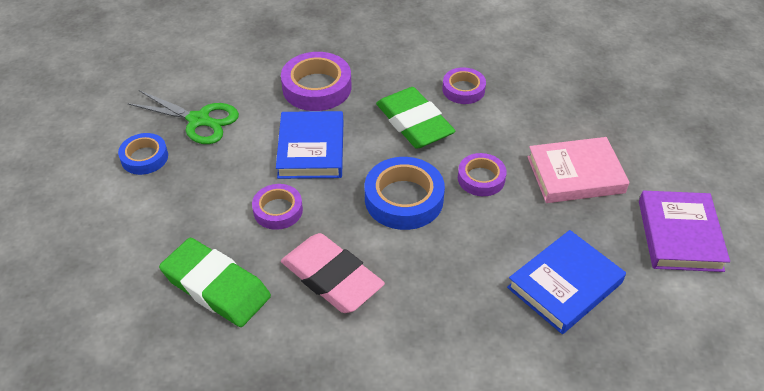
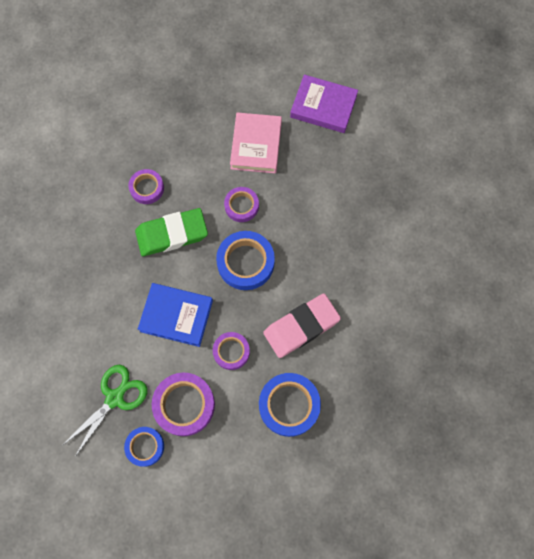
camera: 75 degrees left, 25 degrees up
green eraser [159,238,271,327] -> blue tape [259,373,321,437]
purple tape [281,52,352,111] -> purple tape moved to [152,373,215,436]
blue book [507,230,626,334] -> none

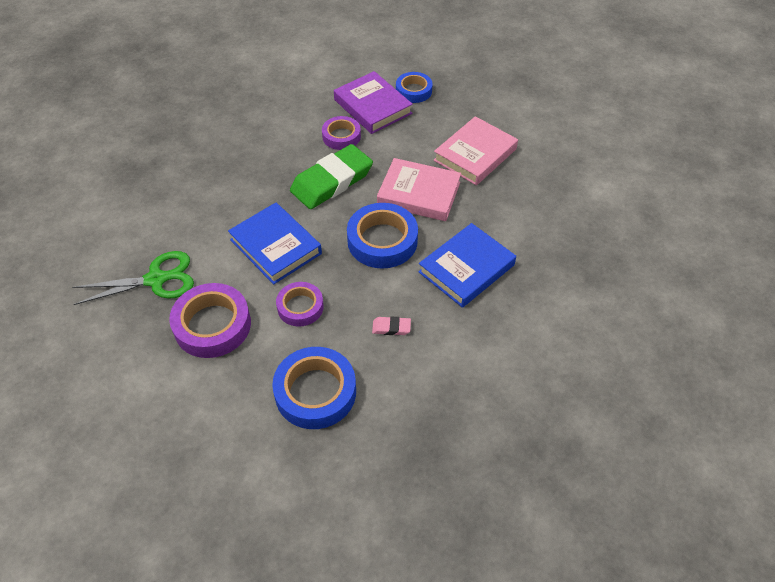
camera: 35 degrees right, 20 degrees down
blue tape [124,427,164,467] -> blue tape moved to [396,72,433,103]
green eraser [135,208,208,256] -> green eraser turned 60 degrees counterclockwise [290,144,373,209]
purple tape [224,187,259,222] -> pink book [377,158,461,221]
pink eraser [263,293,341,358] -> pink eraser [372,317,411,335], size x0.40
purple book [290,74,358,133] -> purple book moved to [334,71,413,134]
none -> blue book [418,223,516,308]

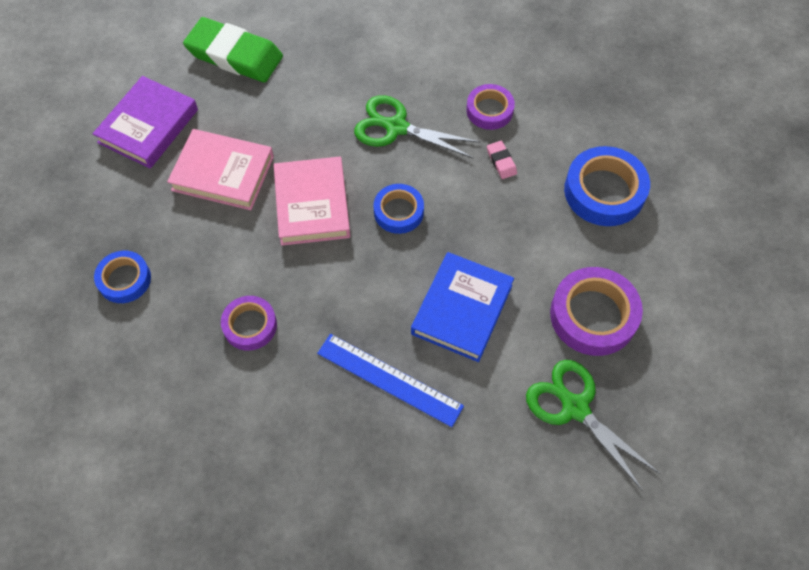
camera: 115 degrees left, 10 degrees up
purple tape [276,282,324,327] -> purple tape moved to [466,84,515,130]
green eraser [290,144,373,209] -> green eraser moved to [183,17,283,83]
purple book [334,71,413,134] -> purple book moved to [92,76,198,169]
blue tape [347,203,418,269] -> blue tape [373,184,424,234], size x0.62
blue book [418,223,516,308] -> green scissors [354,95,480,159]
none -> blue ruler [317,334,464,427]

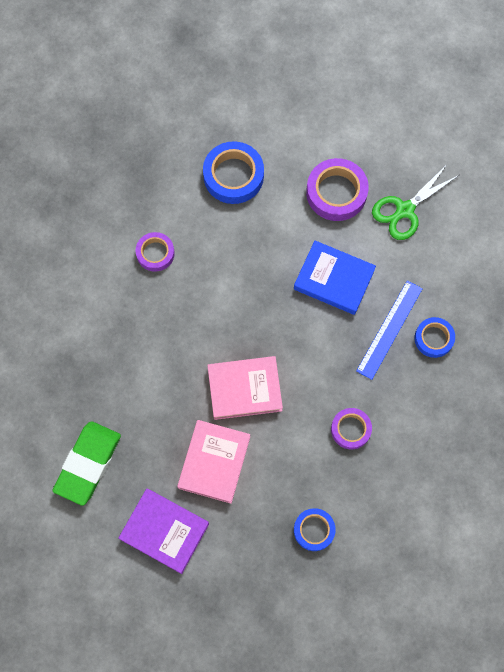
camera: 90 degrees left, 10 degrees up
green scissors [354,95,480,159] -> none
blue tape [373,184,424,234] -> blue tape moved to [415,317,455,358]
pink eraser [487,141,517,179] -> none

